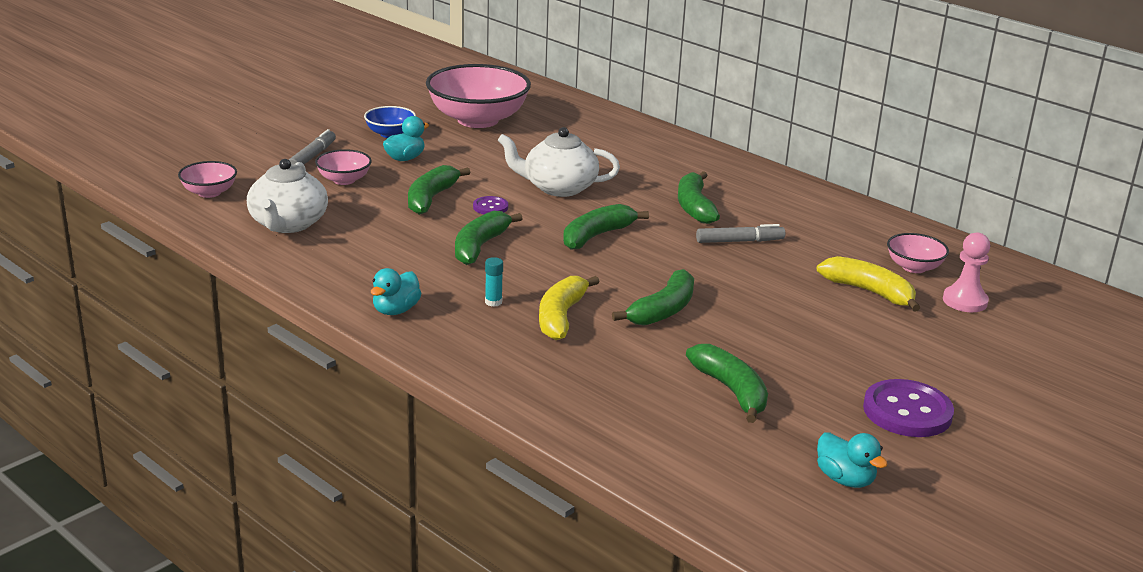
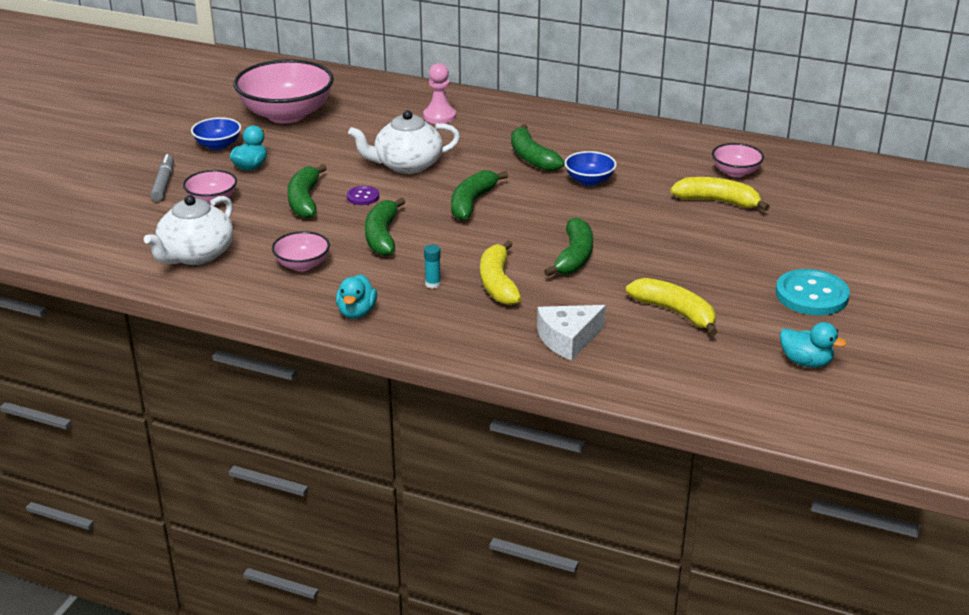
camera: 20 degrees left, 5 degrees up
pink bowl [178,161,237,198] -> pink bowl moved to [272,231,330,271]
white teapot [247,159,328,233] -> white teapot turned 45 degrees clockwise [144,195,233,265]
green banana [686,344,768,423] -> yellow banana [626,278,717,336]
grey marker [696,224,785,243] -> blue bowl [564,151,617,186]
purple button [863,379,954,437] -> turquoise button [776,269,850,316]
pink pawn [943,232,990,312] -> pink pawn moved to [423,63,456,124]
none -> white cheese [537,305,606,361]

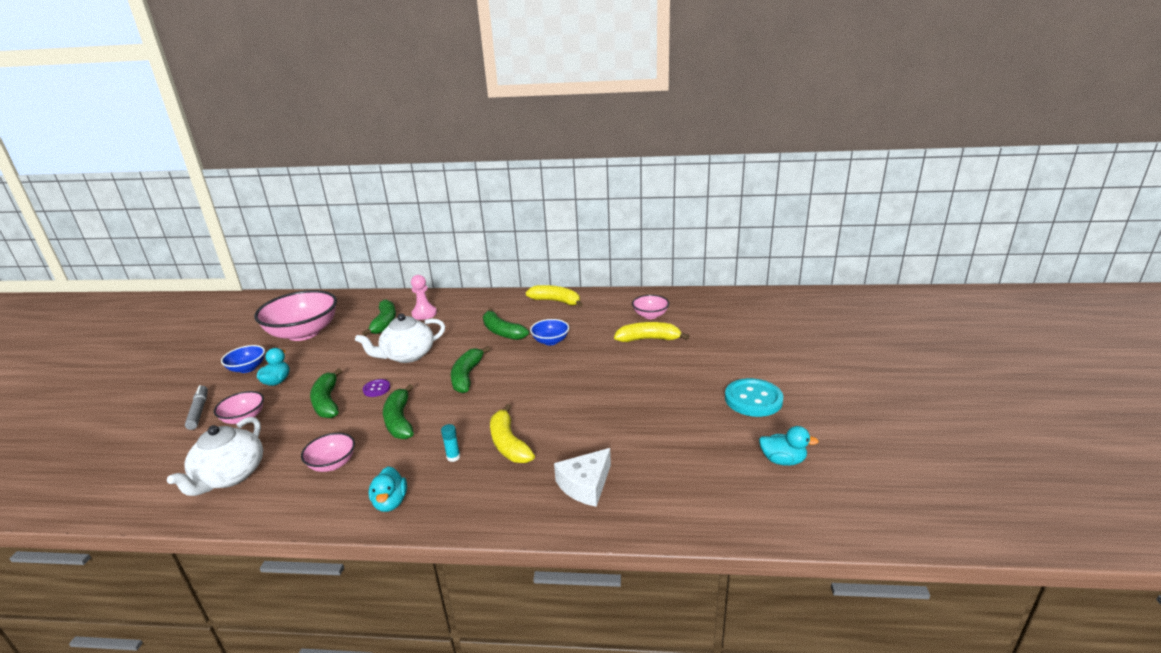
camera: 15 degrees left, 5 degrees down
green banana [544,217,593,276] -> green banana moved to [362,299,396,336]
yellow banana [626,278,717,336] -> yellow banana moved to [526,285,583,307]

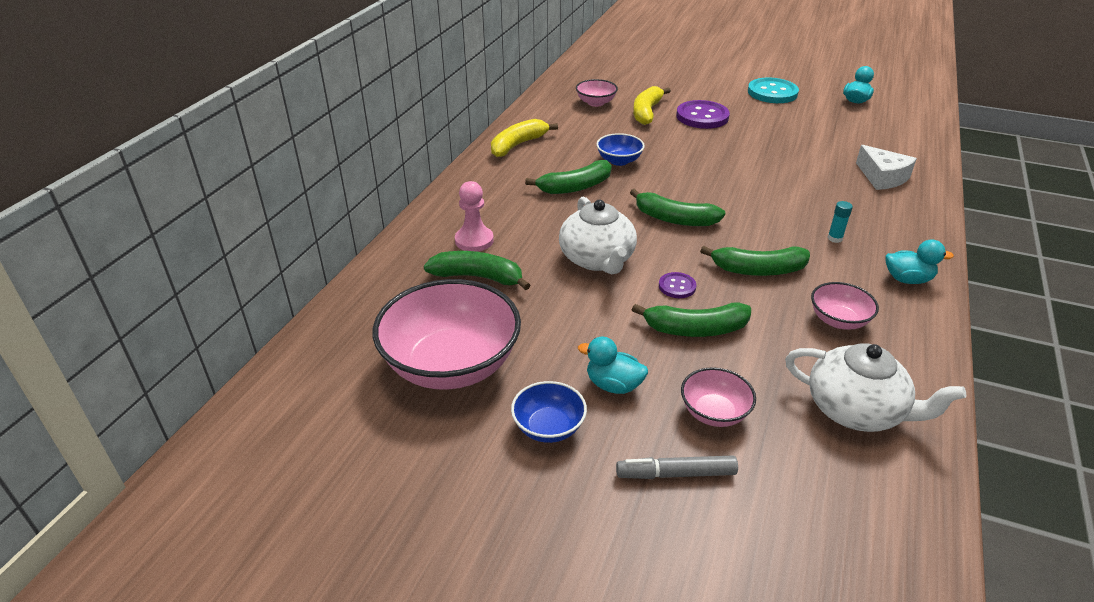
camera: 75 degrees left, 10 degrees up
yellow banana [490,404,535,463] -> none
none -> purple button [676,100,730,129]

